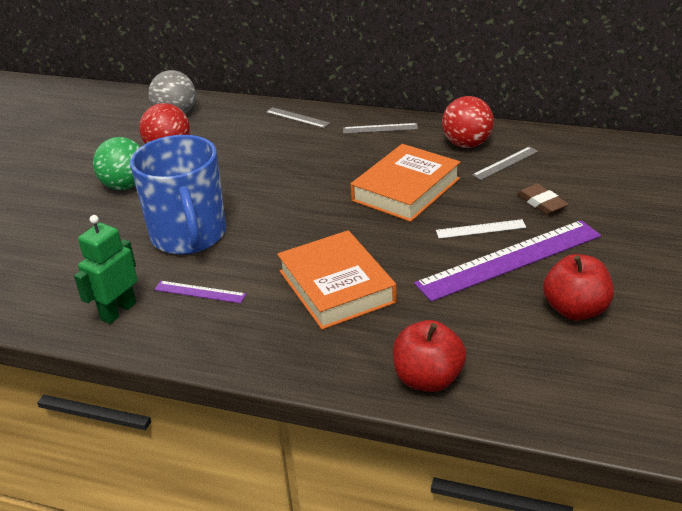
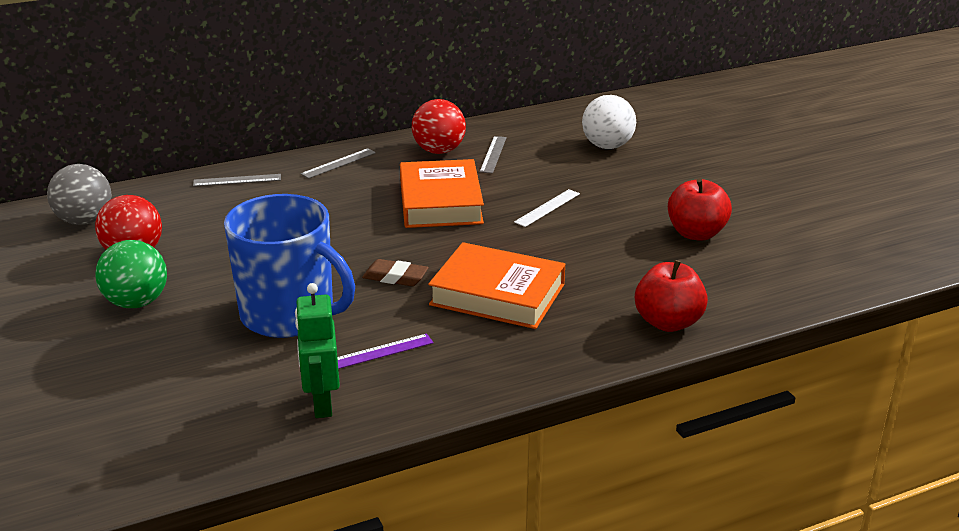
camera: 45 degrees left, 5 degrees down
purple ruler [414,220,601,302] -> none
brown eraser [517,184,569,215] -> brown eraser moved to [362,259,429,286]
none -> white ball [582,95,636,149]

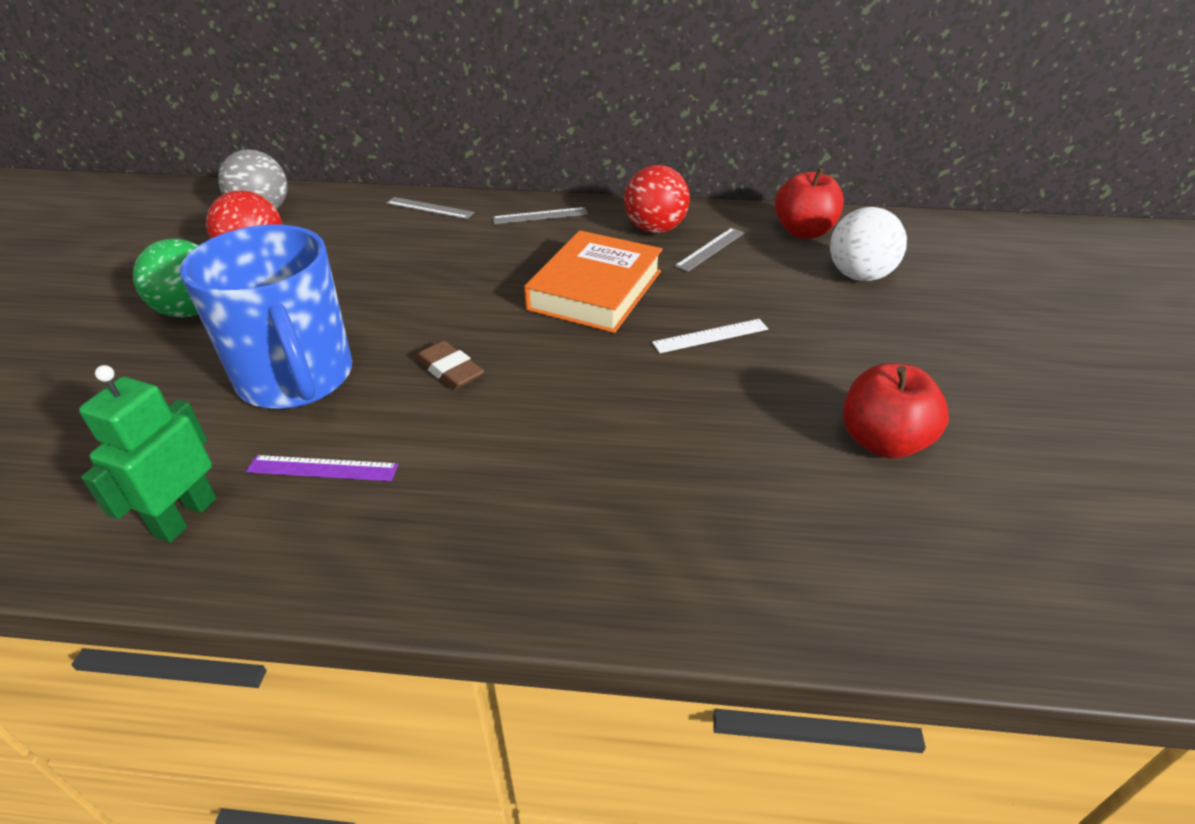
camera: 30 degrees right, 10 degrees up
orange book [428,242,565,329] -> none
red apple [635,260,708,332] -> red apple moved to [775,168,844,239]

